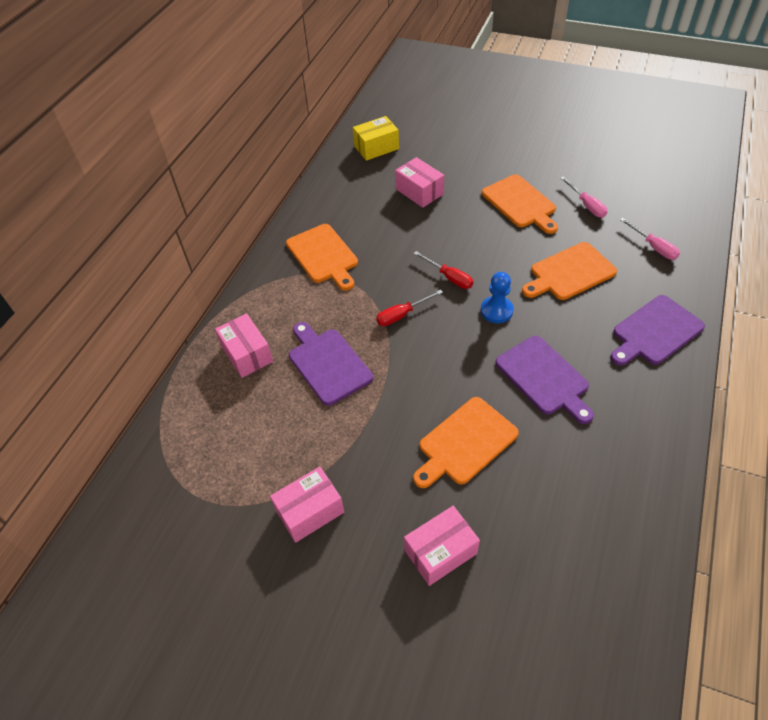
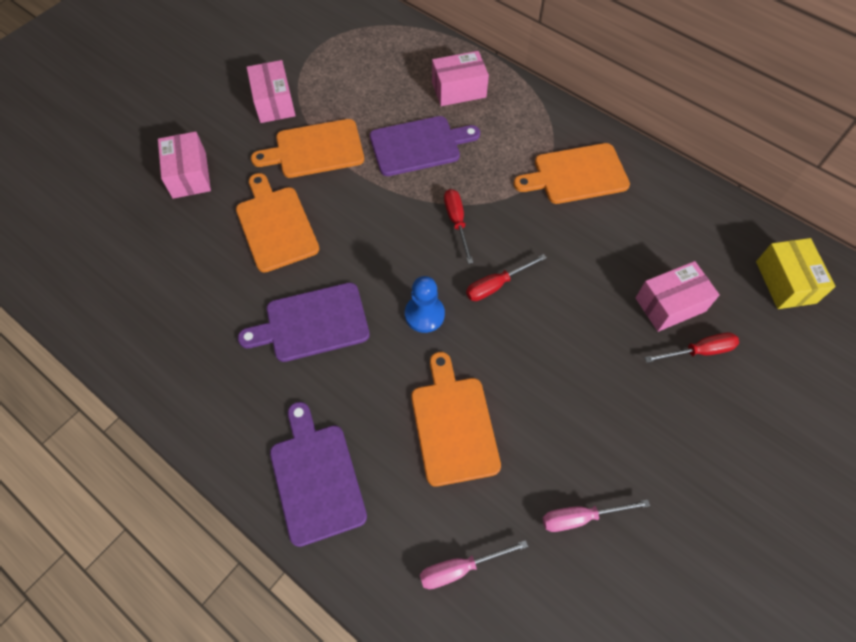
camera: 105 degrees right, 10 degrees up
orange cutting board [482,174,558,234] -> orange cutting board moved to [251,119,364,178]
none -> red screwdriver [645,332,739,363]

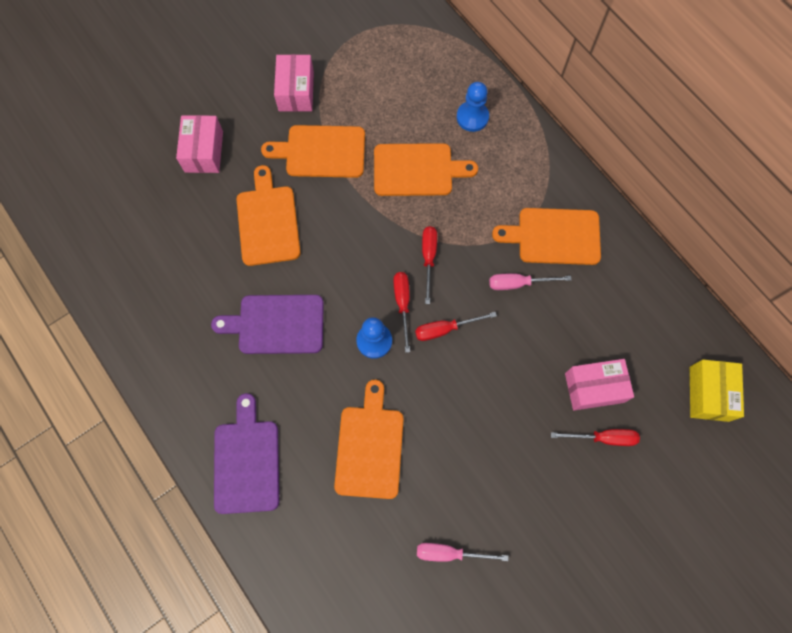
camera: 15 degrees right, 10 degrees up
purple cutting board [370,116,480,176] -> orange cutting board [374,143,478,196]
pink screwdriver [420,540,528,589] -> pink screwdriver moved to [489,274,572,290]
pink box [432,51,489,106] -> blue pawn [456,82,489,132]
none -> red screwdriver [394,272,410,353]

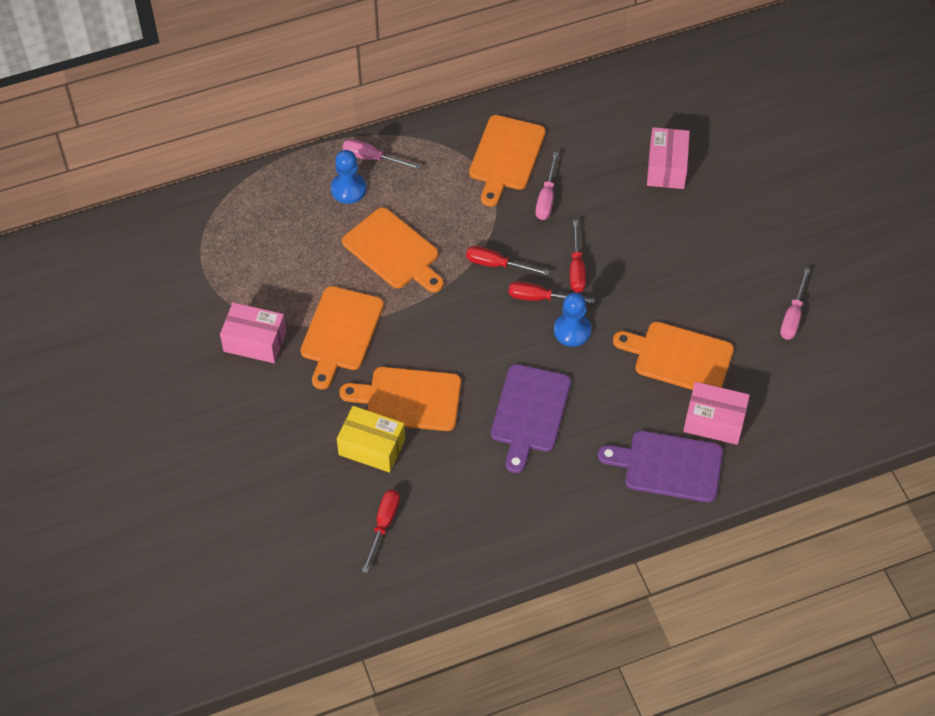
camera: 75 degrees left, 15 degrees down
pink box [176,115,223,173] -> pink box moved to [683,382,750,445]
orange cutting board [374,143,478,196] -> orange cutting board turned 120 degrees clockwise [342,207,444,293]
red screwdriver [551,429,640,446] -> red screwdriver moved to [362,490,400,573]
yellow box [690,360,744,422] -> yellow box moved to [337,406,405,473]
none -> pink screwdriver [343,139,421,169]

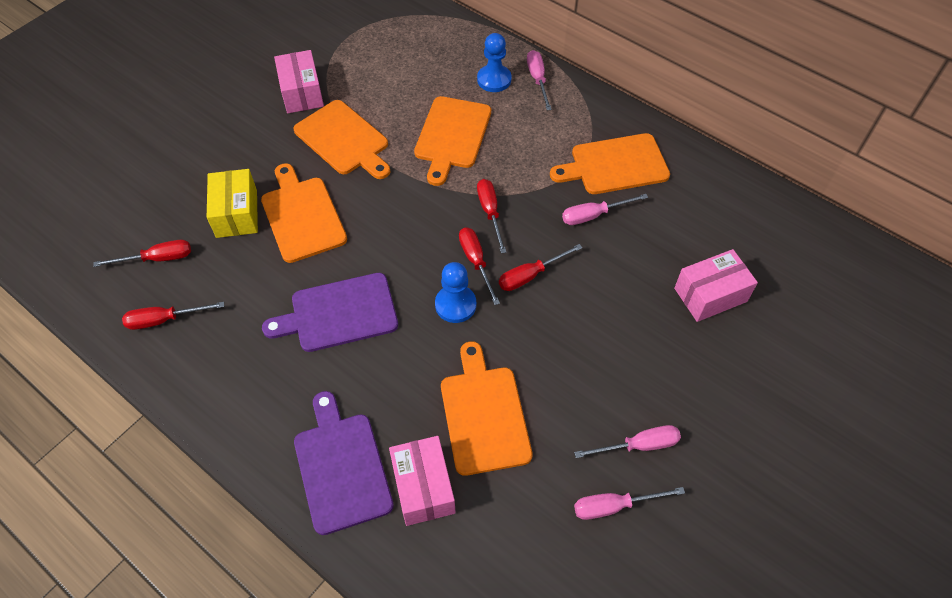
camera: 60 degrees right, 0 degrees up
orange cutting board [301,286,384,390] -> orange cutting board turned 120 degrees counterclockwise [294,100,390,179]
none -> red screwdriver [122,302,224,330]
none -> pink screwdriver [574,425,681,458]

